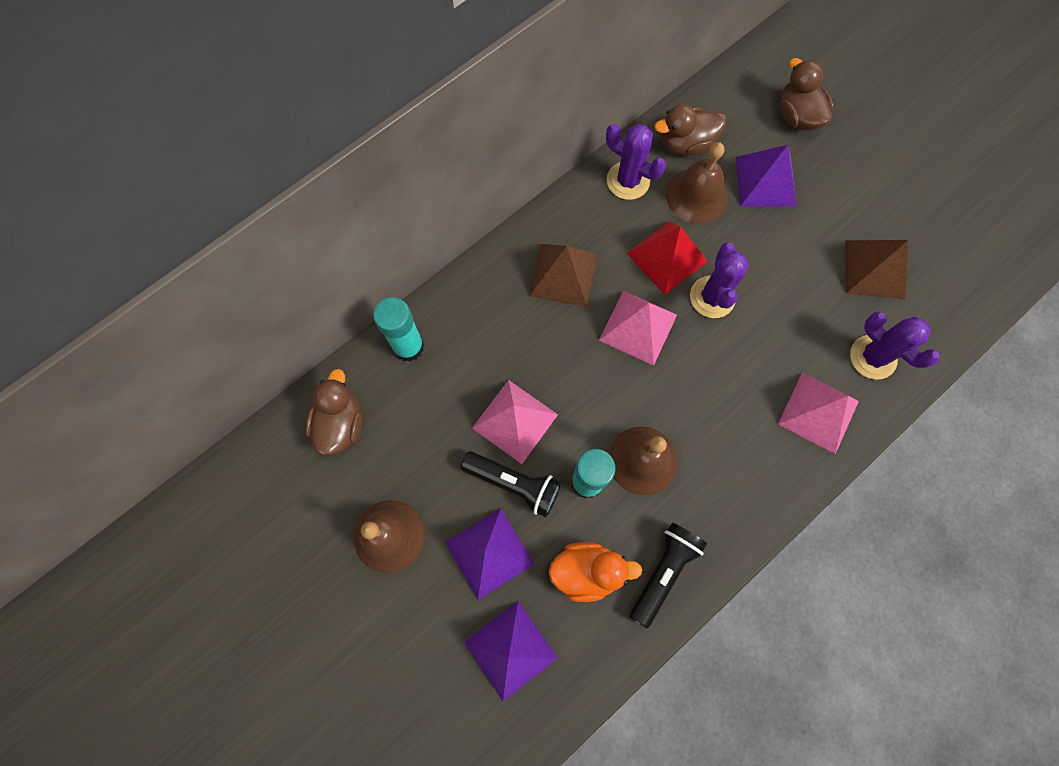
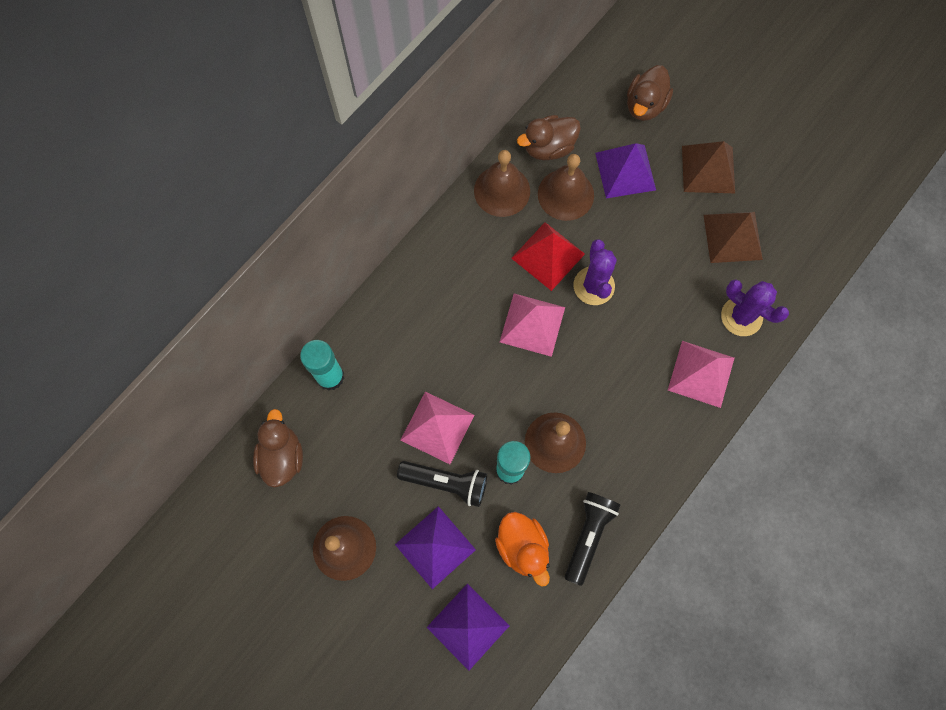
camera: 10 degrees left, 0 degrees up
brown pyramid [529,244,597,307] -> brown pyramid moved to [682,141,735,193]
orange duck [549,542,642,602] -> orange duck turned 75 degrees clockwise [495,512,550,586]
purple cactus [606,124,666,200] -> brown bell [474,150,530,217]
brown duck [780,58,834,131] -> brown duck turned 120 degrees counterclockwise [627,65,673,121]

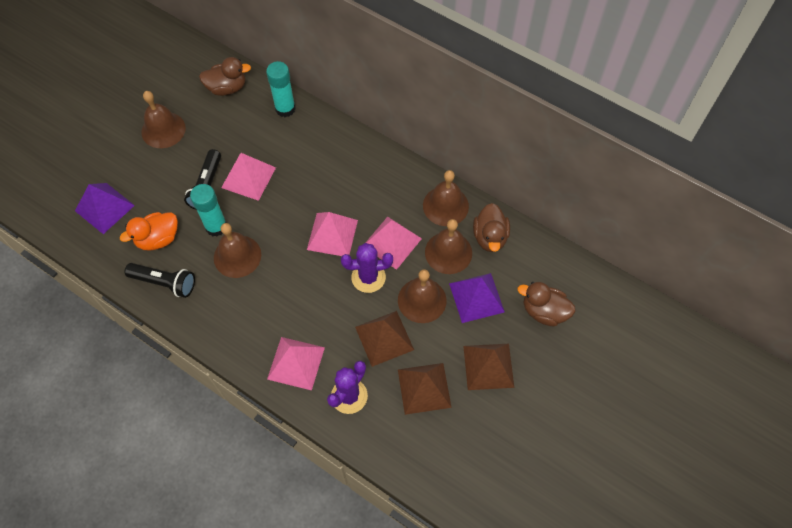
camera: 85 degrees right, 10 degrees down
purple pyramid [395,506,476,589] -> none
red pyramid [511,222,585,291] -> pink pyramid [366,217,422,270]
brown duck [517,115,581,160] -> brown duck turned 150 degrees counterclockwise [473,203,510,252]
none -> brown pyramid [355,311,414,367]
none -> brown bell [398,269,447,323]

